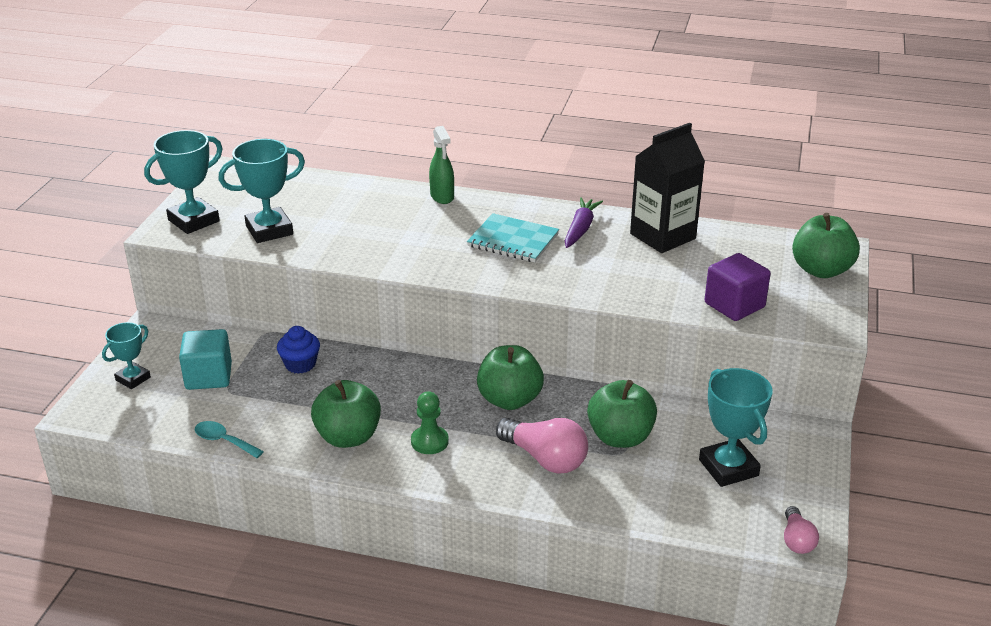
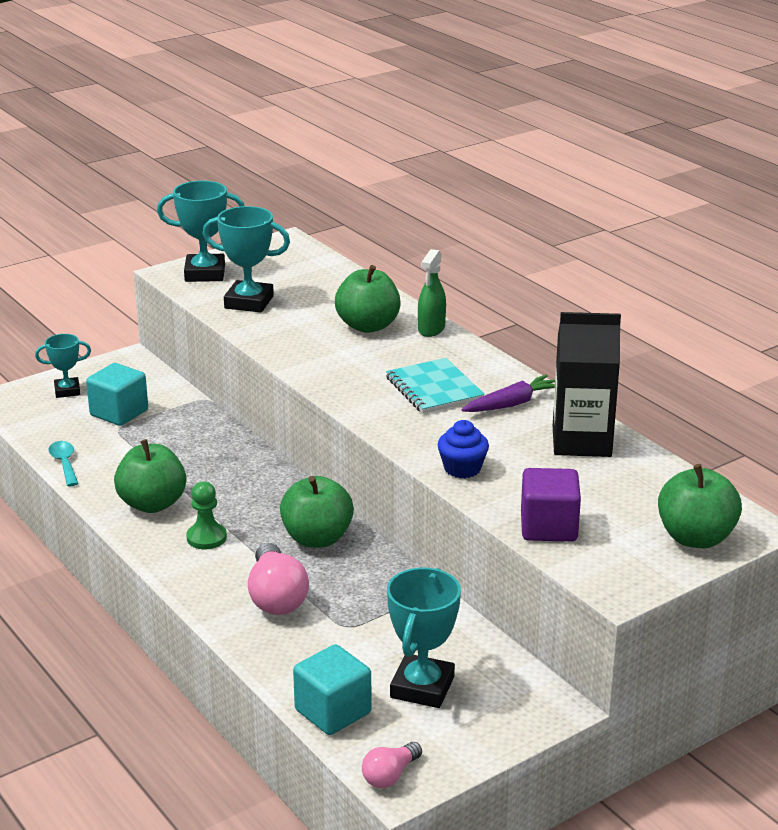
camera: 40 degrees right, 5 degrees down
blue cupcake [277,326,320,374] -> blue cupcake moved to [438,420,489,478]
green apple [587,380,657,448] -> green apple moved to [335,265,401,333]
none -> turquoise cube [293,644,372,735]

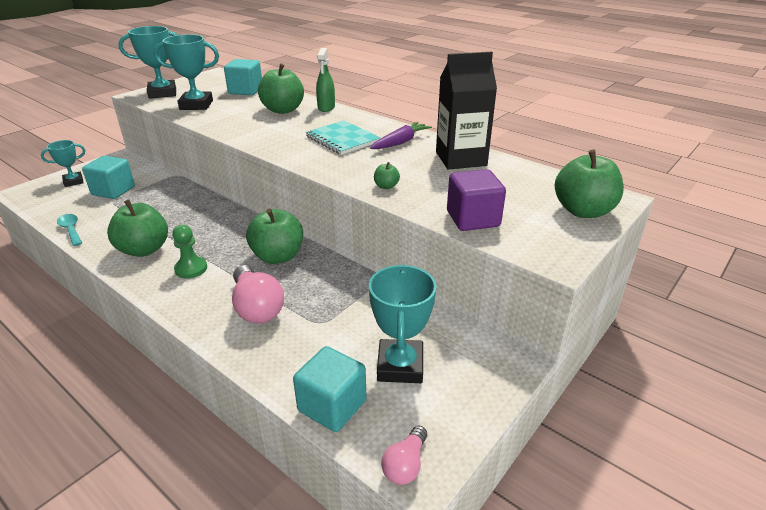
camera: 15 degrees left, 5 degrees up
blue cupcake [438,420,489,478] -> green apple [374,162,400,189]
none -> turquoise cube [224,59,262,95]

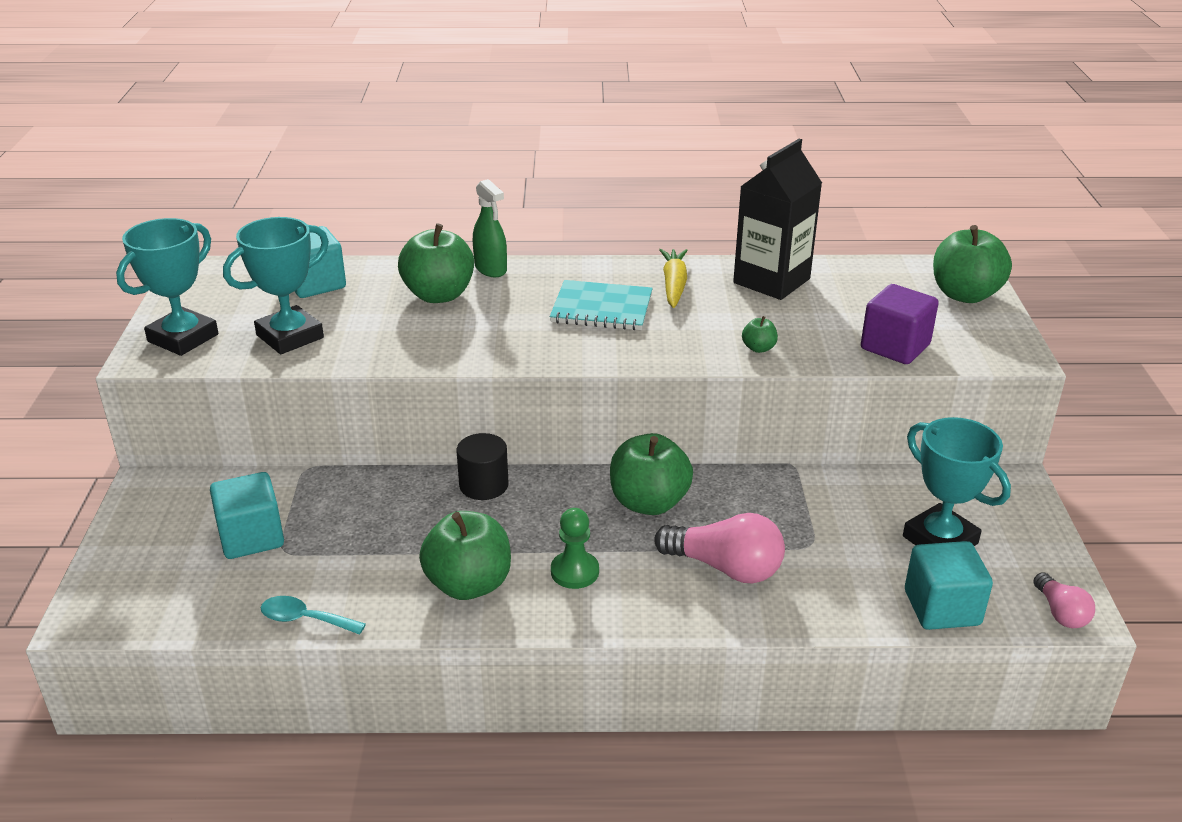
camera: 40 degrees left, 0 degrees up
turquoise trophy [41,140,85,187] -> none
purple carrot [370,122,432,149] -> yellow carrot [659,249,688,308]
none -> black cylinder [457,433,509,500]

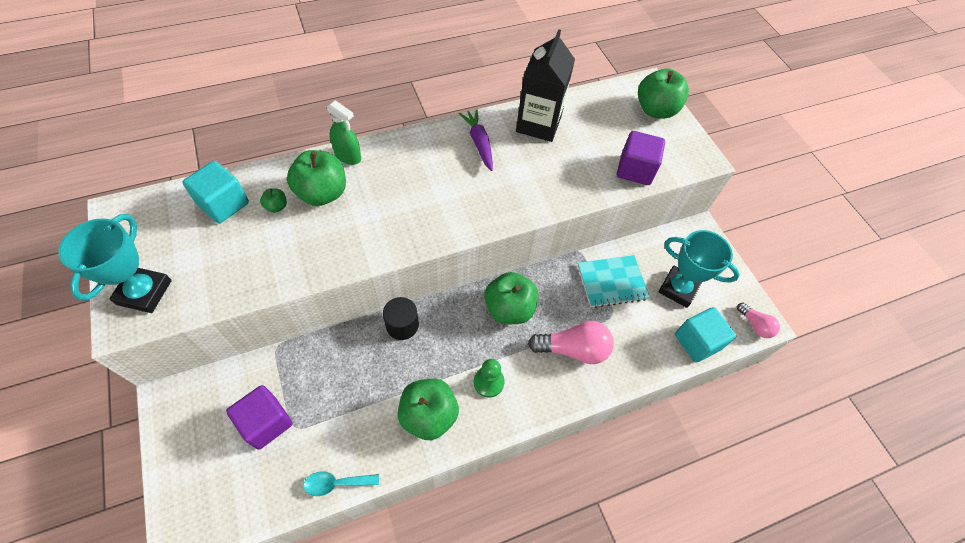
camera: 25 degrees left, 25 degrees up
turquoise cube [210,472,284,559] -> purple cube [226,385,293,450]
turquoise trophy [223,217,329,354] -> none
turquoise notebook [550,280,653,330] -> turquoise notebook moved to [578,255,650,308]
yellow carrot [659,249,688,308] -> purple carrot [459,109,493,171]
green apple [742,316,778,353] -> green apple moved to [260,188,287,213]

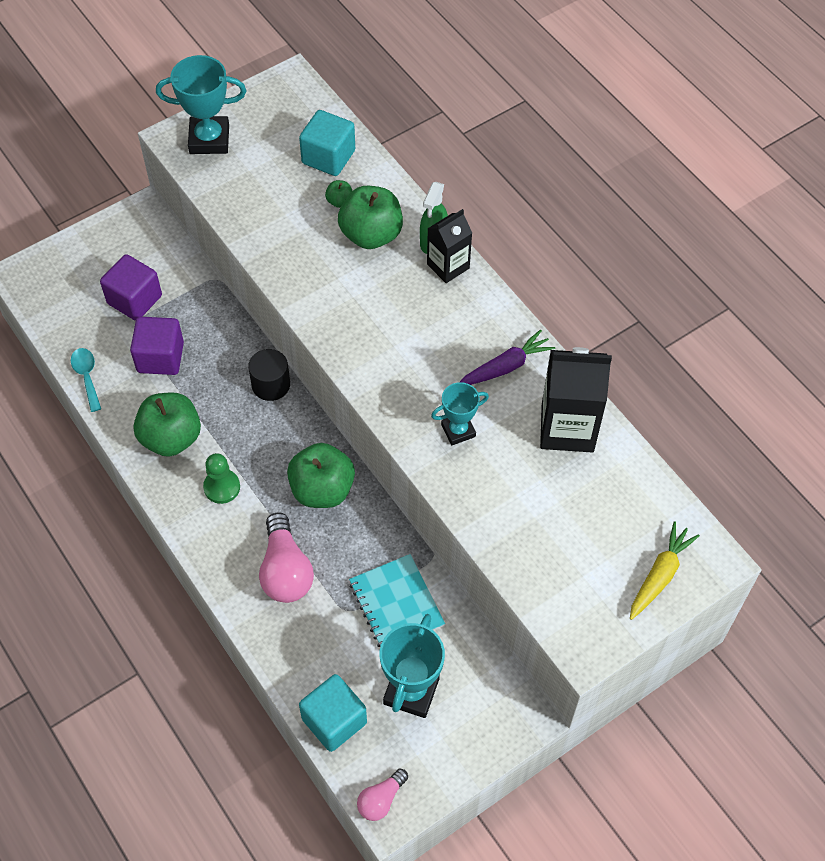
camera: 80 degrees right, 0 degrees up
purple cube [617,131,665,185] -> purple cube moved to [130,317,184,375]
green apple [638,69,689,119] -> yellow carrot [630,521,700,620]
none -> black carton [427,209,472,283]
none -> turquoise trophy [431,382,489,445]

